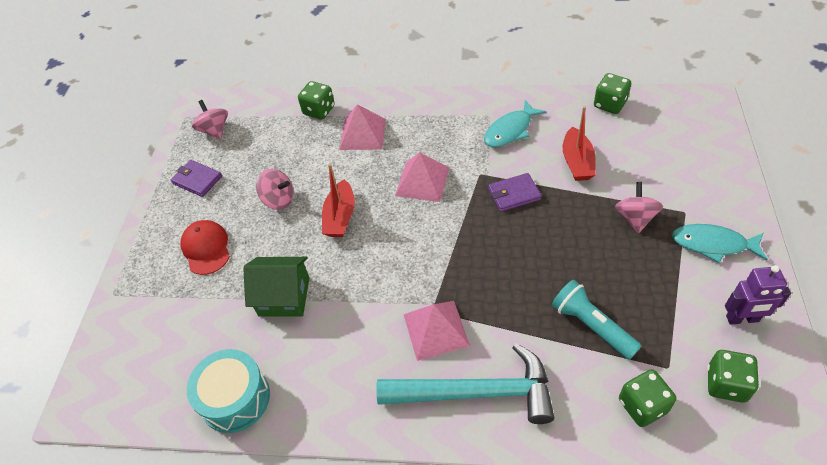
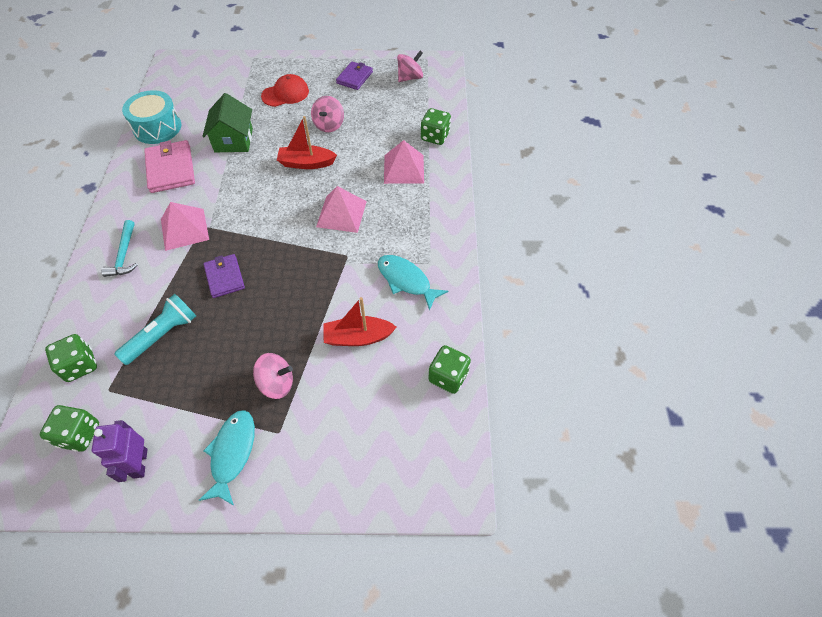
camera: 80 degrees right, 5 degrees up
turquoise hammer [376,343,554,424] -> turquoise hammer [101,220,138,277], size x0.51
purple wallet [488,173,542,212] -> purple wallet moved to [204,254,245,298]
none -> pink wallet [144,140,195,193]

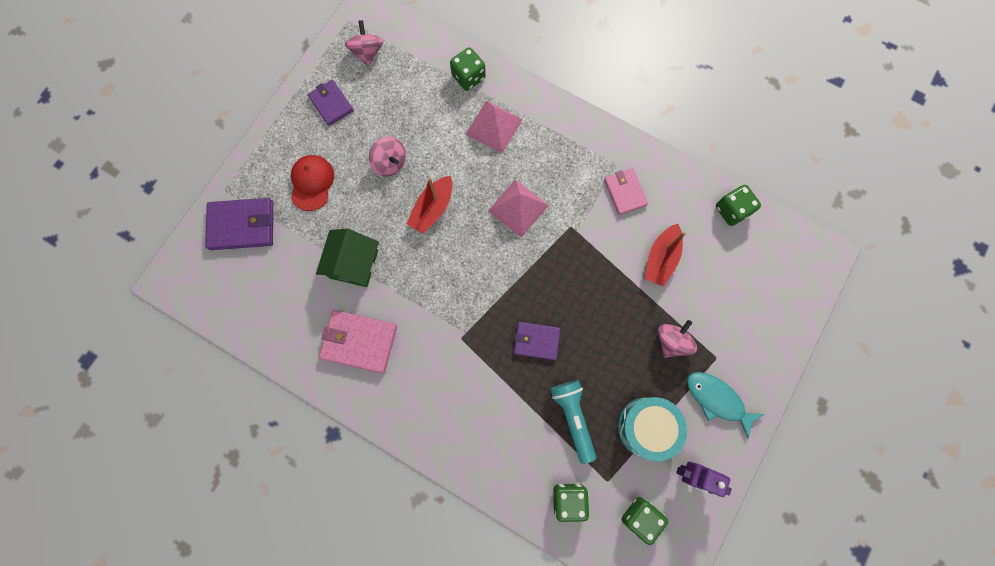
camera: 60 degrees left, 20 degrees up
turquoise hammer [101,220,138,277] -> none
turquoise drum [122,90,181,144] -> turquoise drum moved to [618,397,687,461]
pink pyramid [161,202,209,251] -> none
green house [203,93,253,152] -> green house turned 75 degrees clockwise [316,229,379,287]
turquoise fish [378,255,449,311] -> pink wallet [604,168,648,215]
none -> purple wallet [205,198,273,250]

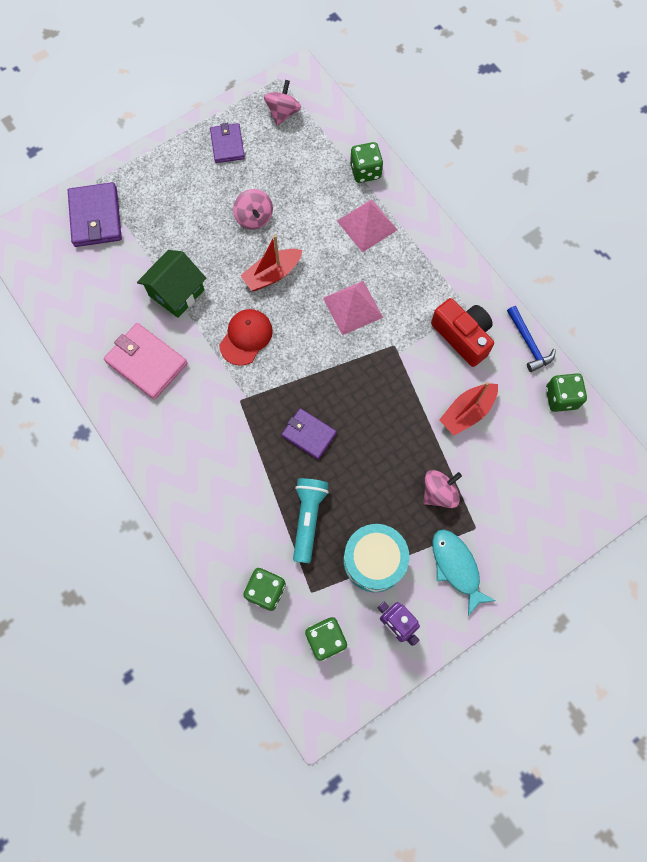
camera: 25 degrees right, 5 degrees down
purple wallet [205,198,273,250] -> purple wallet turned 60 degrees clockwise [68,182,122,247]
red cap [291,155,334,211] -> red cap moved to [219,309,273,366]
pink wallet [604,168,648,215] -> red camera [431,298,494,367]
none -> blue hammer [507,306,556,372]

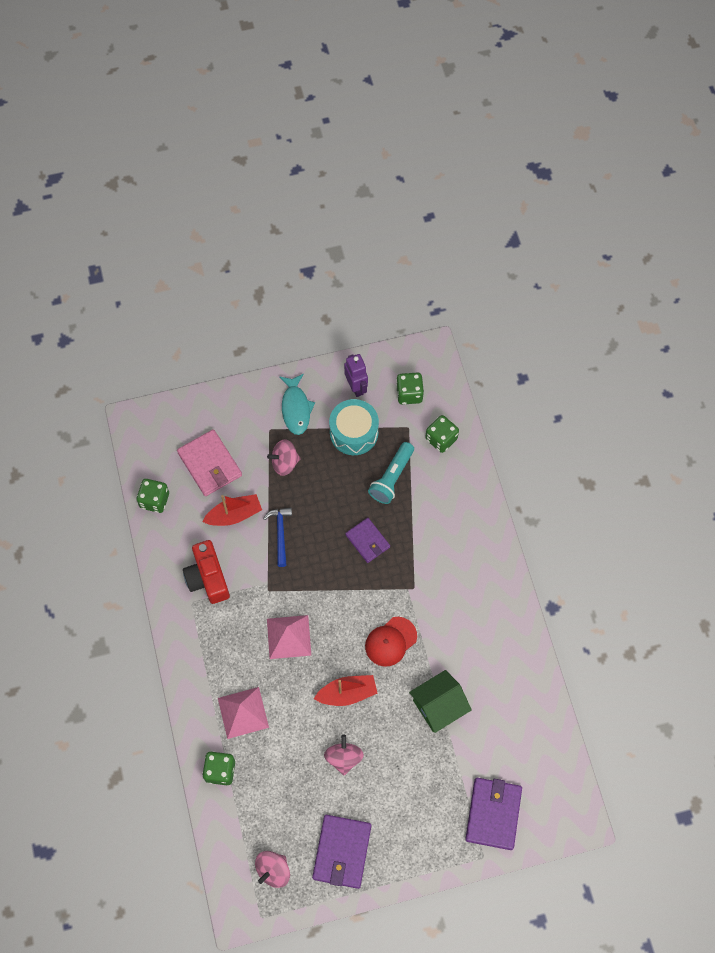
camera: 160 degrees left, 5 degrees down
pink wallet [104,323,187,400] -> pink wallet moved to [177,429,242,496]
purple wallet [210,123,245,163] -> purple wallet [312,815,371,889], size x1.54
blue hammer [507,306,556,372] -> blue hammer moved to [263,507,292,567]

